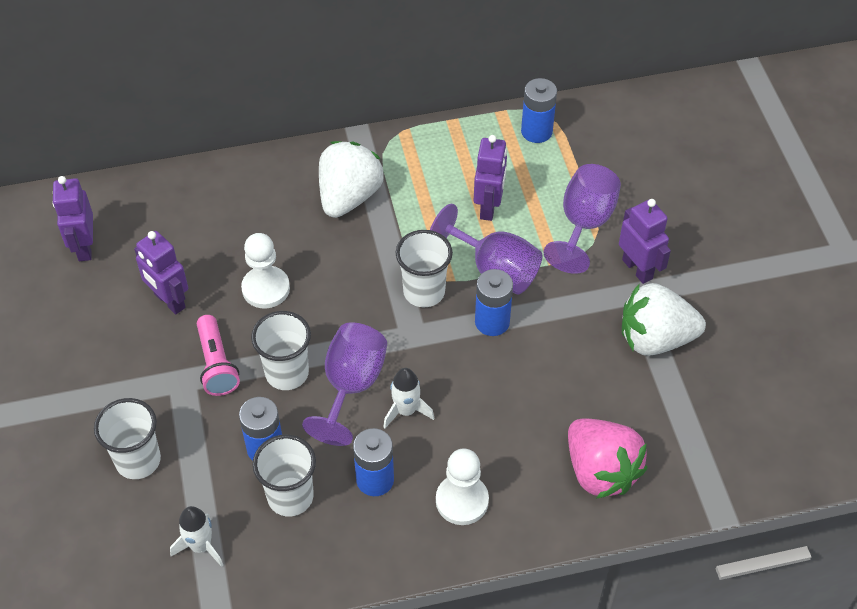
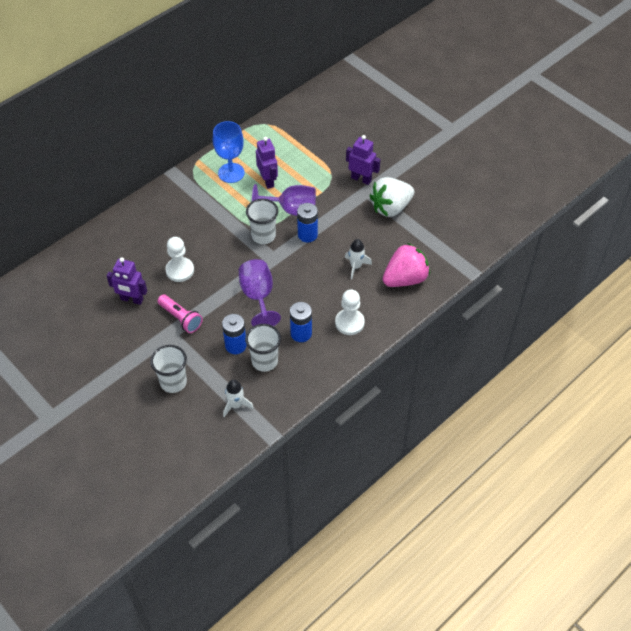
camera: 30 degrees left, 0 degrees up
purple robot [52,176,93,261] -> none
white cup [251,311,311,390] -> none
white strawberry [319,141,384,218] -> none
white rocket [383,368,434,428] -> white rocket moved to [345,239,372,279]
blue battery [521,78,557,143] -> none
purple goblet [543,164,621,274] -> none
pink strawberry [568,419,648,499] -> pink strawberry turned 60 degrees counterclockwise [383,243,430,287]
none -> blue goblet [213,121,245,183]

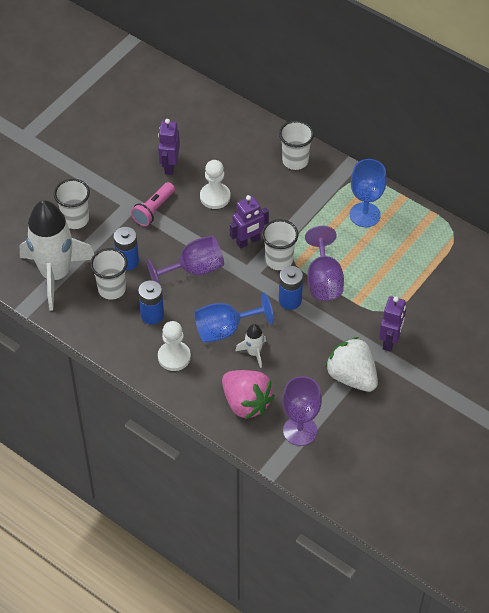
camera: 80 degrees right, 0 degrees up
white rocket [223,380,254,417] -> white rocket [20,200,94,311], size x2.39
purple robot [256,137,278,189] -> purple robot moved to [230,195,269,249]
none -> blue goblet [194,293,274,343]
none -> white cup [279,120,314,170]
none -> purple goblet [282,376,322,446]

